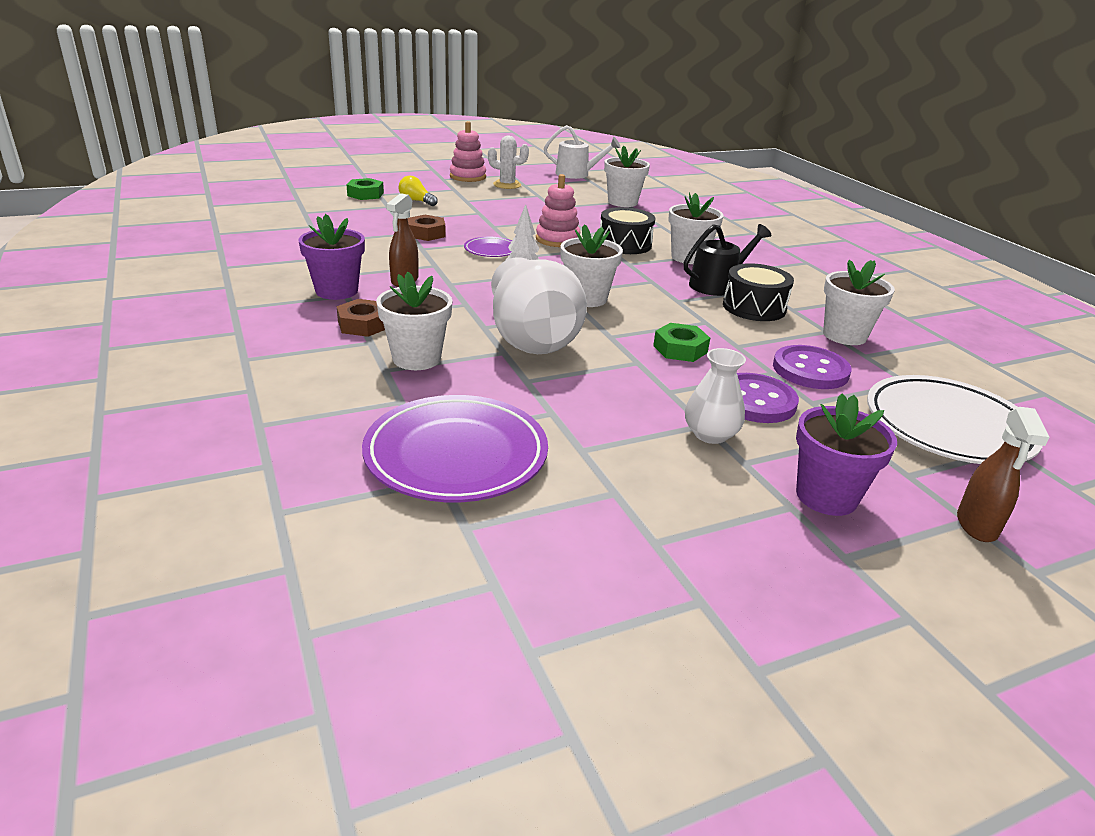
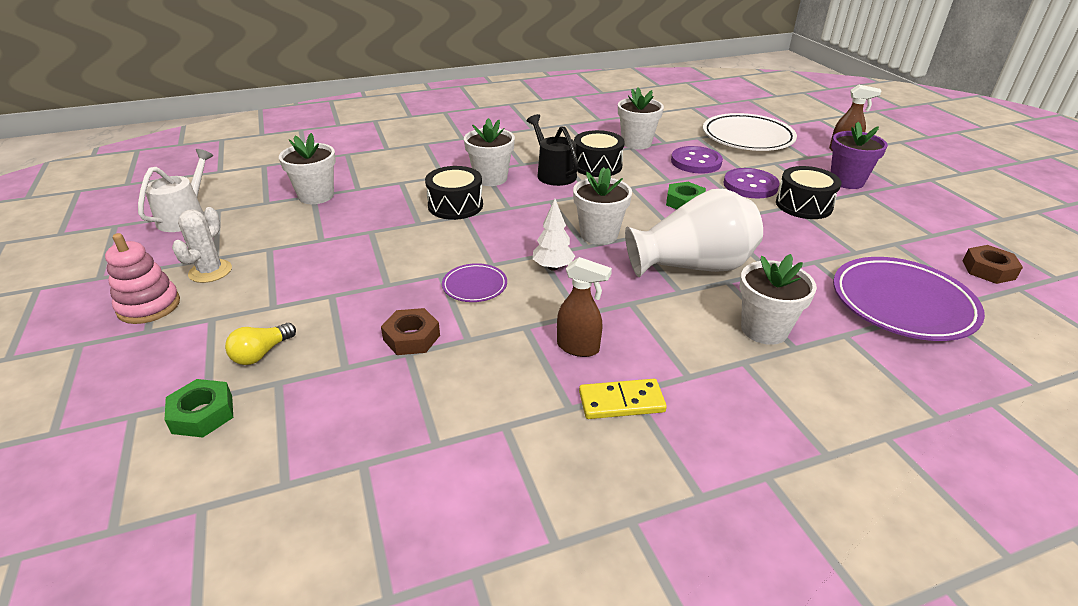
camera: 85 degrees left, 5 degrees up
purple flower pot [299,214,365,300] -> yellow domino [579,379,667,419]
brown nut [337,299,385,337] -> brown nut moved to [963,245,1023,284]
pink stacking toy [536,174,581,247] -> none
white vase [685,348,746,444] -> black drum [776,166,841,219]

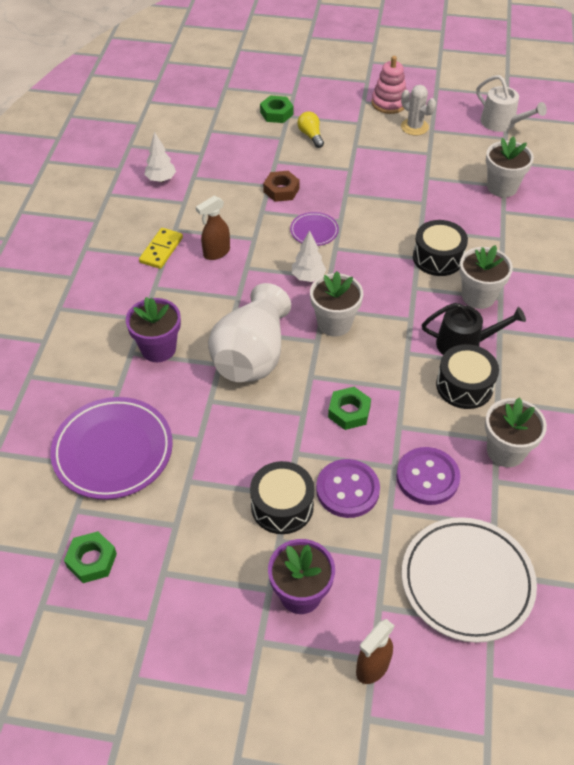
camera: 120 degrees right, 15 degrees up
white flower pot [740,254,817,345] -> purple flower pot [126,297,181,362]
brown nut [963,245,1023,284] -> green nut [64,531,117,583]
none -> white tree [144,132,176,182]

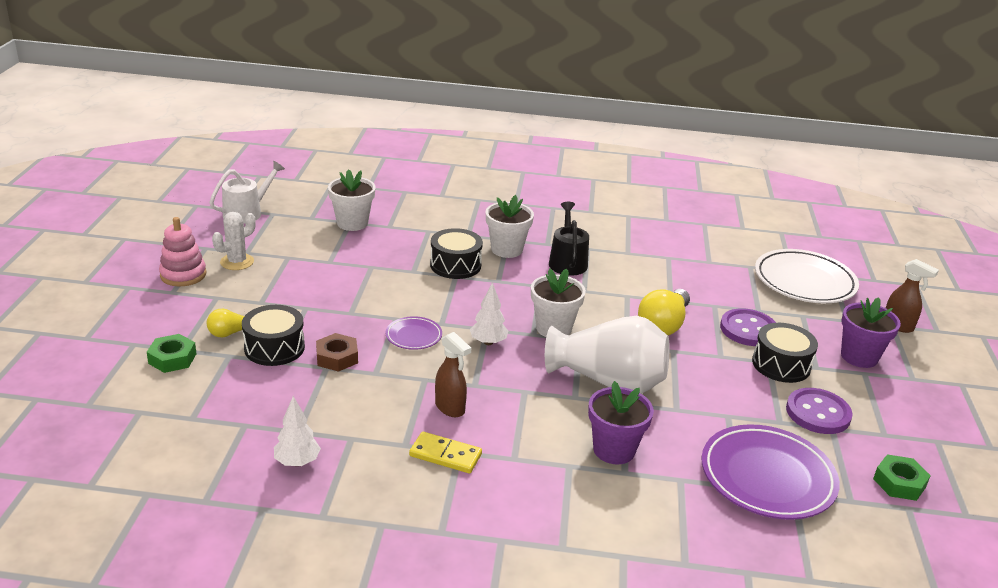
camera: 95 degrees left, 20 degrees down
green nut [328,387,371,430] -> yellow light bulb [638,289,690,335]
purple button [396,447,460,505] -> purple button moved to [786,388,853,434]
black drum [436,344,499,409] -> black drum moved to [242,305,305,366]
white flower pot [485,397,547,467] -> none

